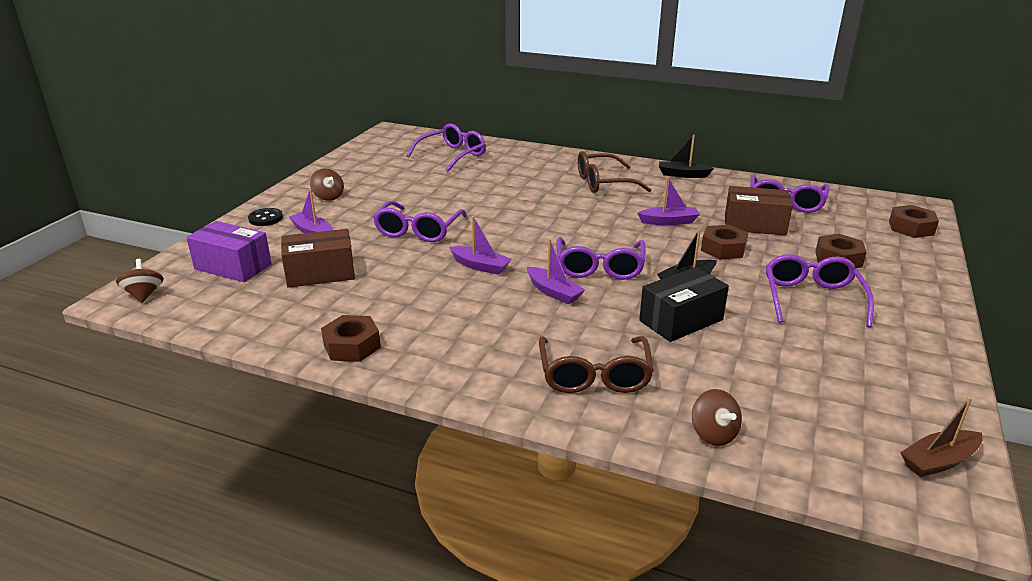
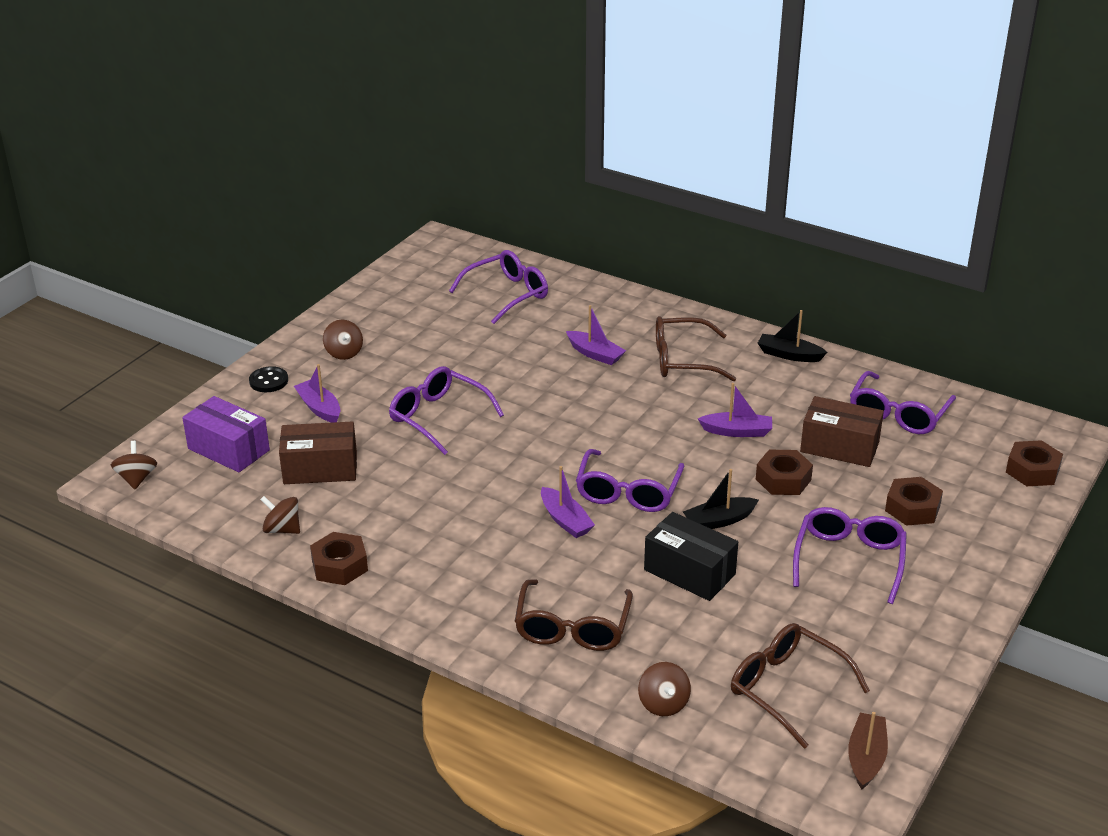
camera: 10 degrees right, 5 degrees up
purple glasses [373,201,467,242] -> purple glasses turned 105 degrees clockwise [389,366,504,455]
purple boat [449,216,512,275] -> purple boat moved to [566,305,626,365]
black box [639,267,729,342] -> black box turned 60 degrees clockwise [644,512,738,601]
brown boat [901,397,983,477] -> brown boat turned 120 degrees clockwise [848,712,888,789]
none -> brown spinning top [260,496,300,534]
none -> brown glasses [731,623,870,749]

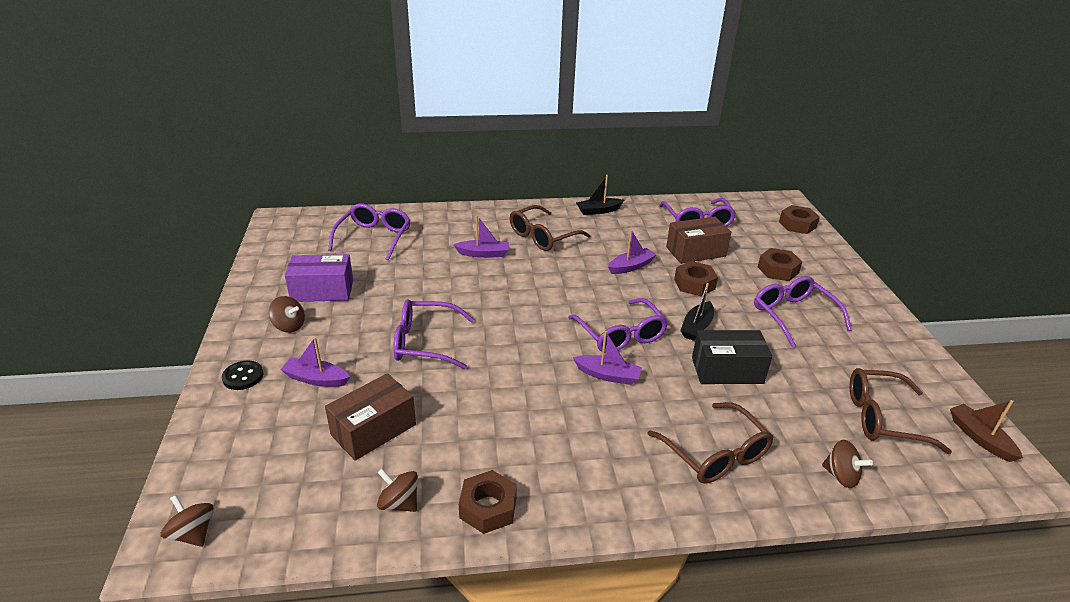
camera: 40 degrees left, 0 degrees up
purple box [182,396,270,472] -> purple box moved to [285,254,353,302]
brown spinning top [260,496,300,534] -> brown spinning top turned 45 degrees clockwise [377,469,418,512]

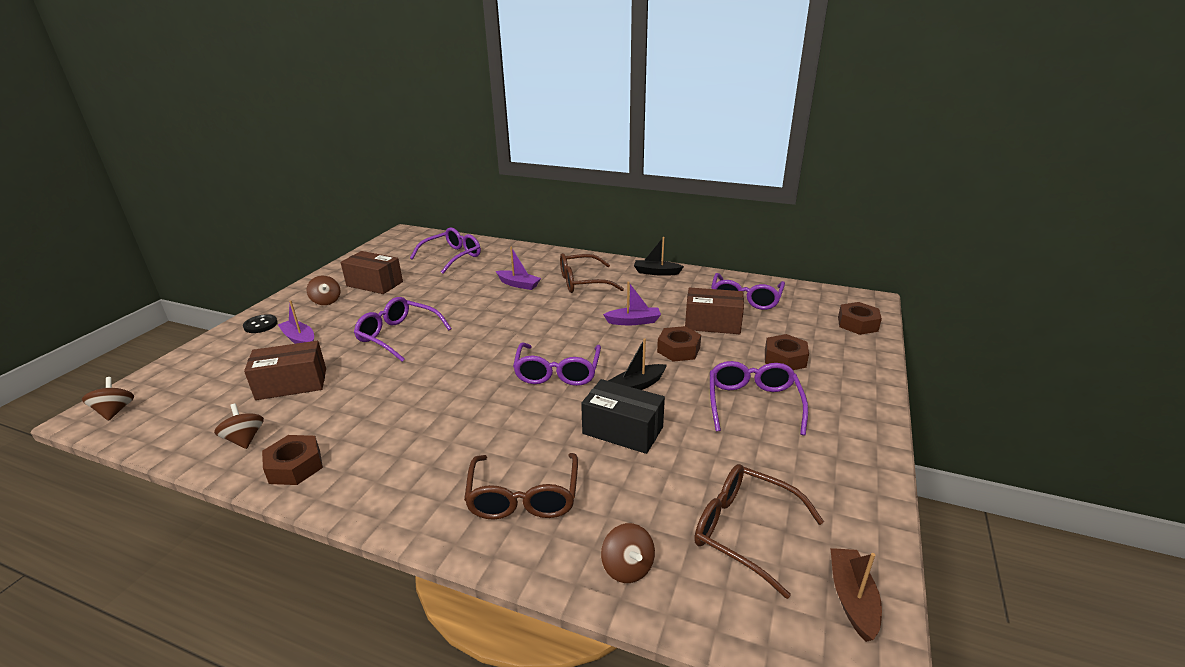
camera: 30 degrees right, 5 degrees down
purple box [285,254,353,302] -> brown box [341,251,403,294]
purple boat [573,331,642,385] -> none

